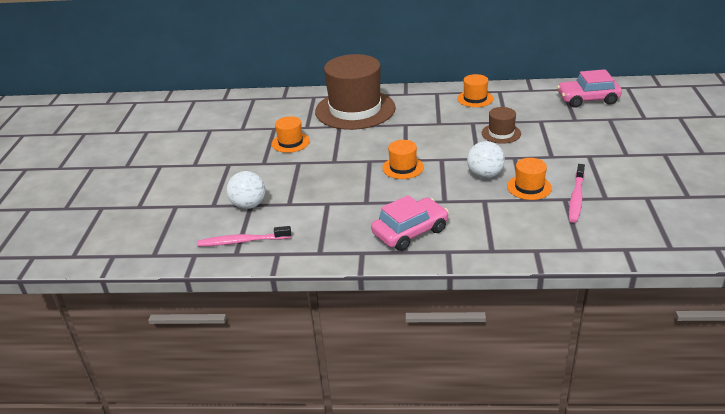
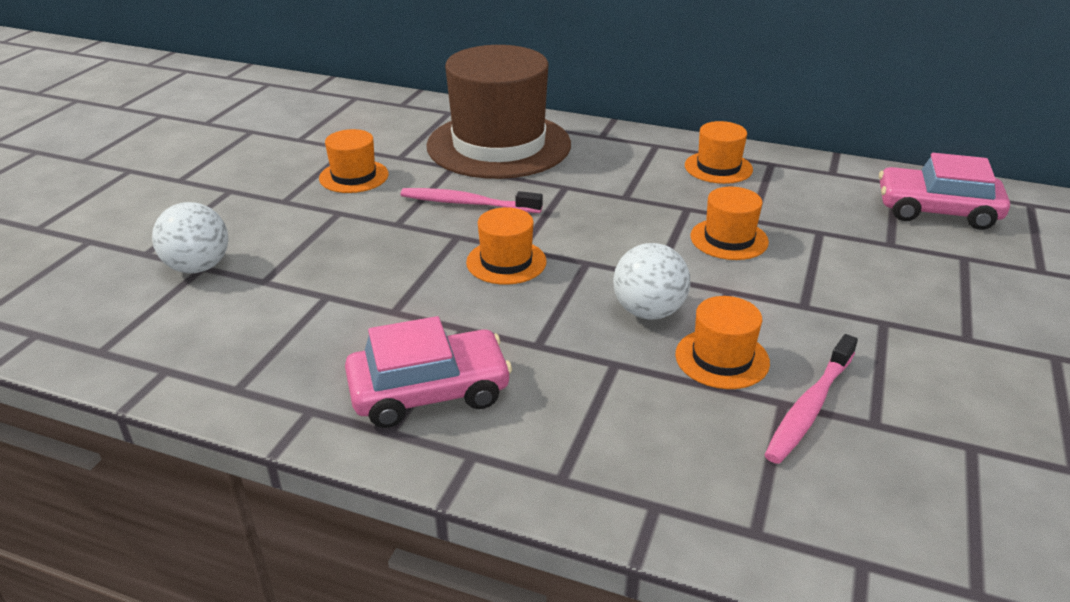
camera: 15 degrees right, 0 degrees up
pink toothbrush [197,226,291,246] -> pink toothbrush moved to [401,188,543,213]
brown hat [482,107,521,144] -> orange hat [690,187,769,260]

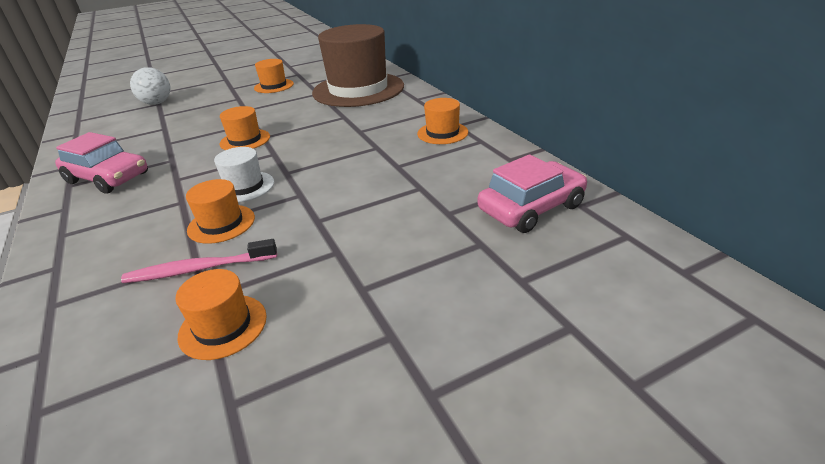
camera: 45 degrees right, 0 degrees up
pink toothbrush [401,188,543,213] -> none
white ball [613,243,690,320] -> white hat [214,147,274,202]
orange hat [690,187,769,260] -> orange hat moved to [175,269,267,360]
pink car [879,153,1010,230] -> pink car turned 90 degrees clockwise [478,154,587,233]

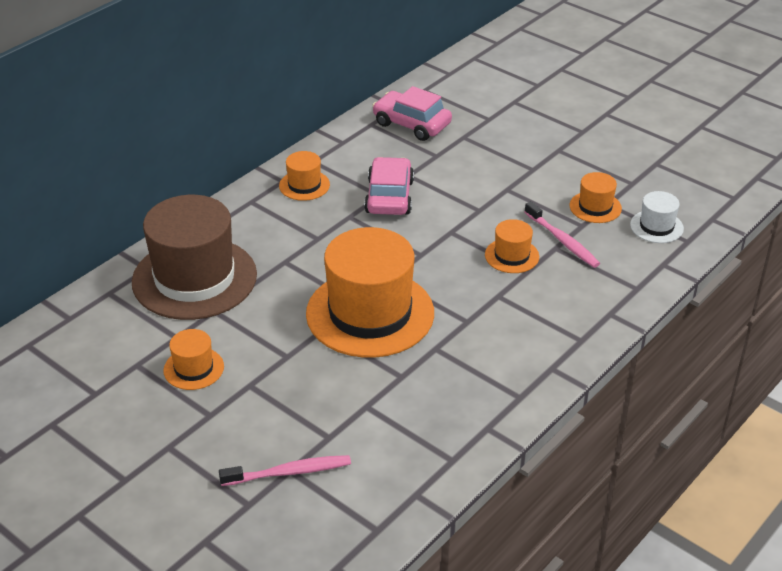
camera: 115 degrees left, 5 degrees up
pink car [55,132,148,194] -> pink car moved to [364,157,414,215]
white ball [130,67,171,105] -> pink toothbrush [219,455,351,486]
white hat [214,147,274,202] -> white hat moved to [630,191,684,243]
orange hat [220,106,270,150] -> orange hat [306,227,434,358], size x2.24

